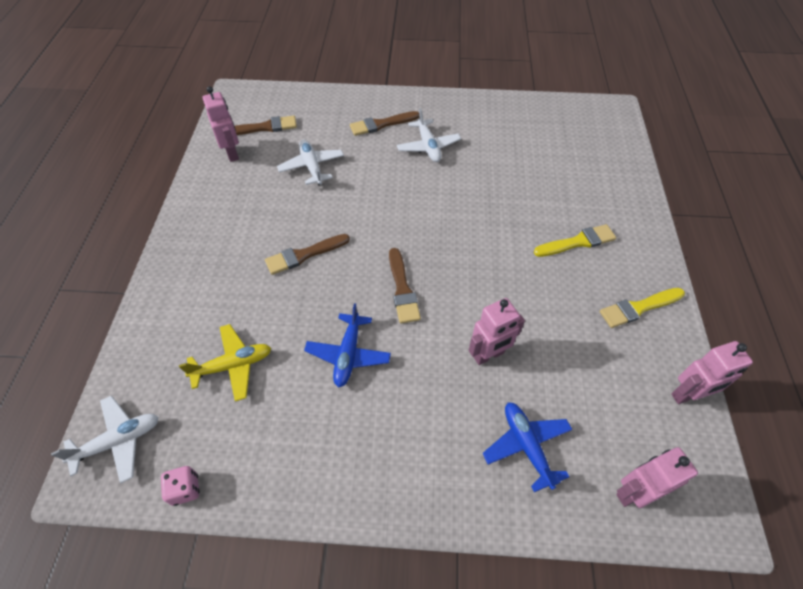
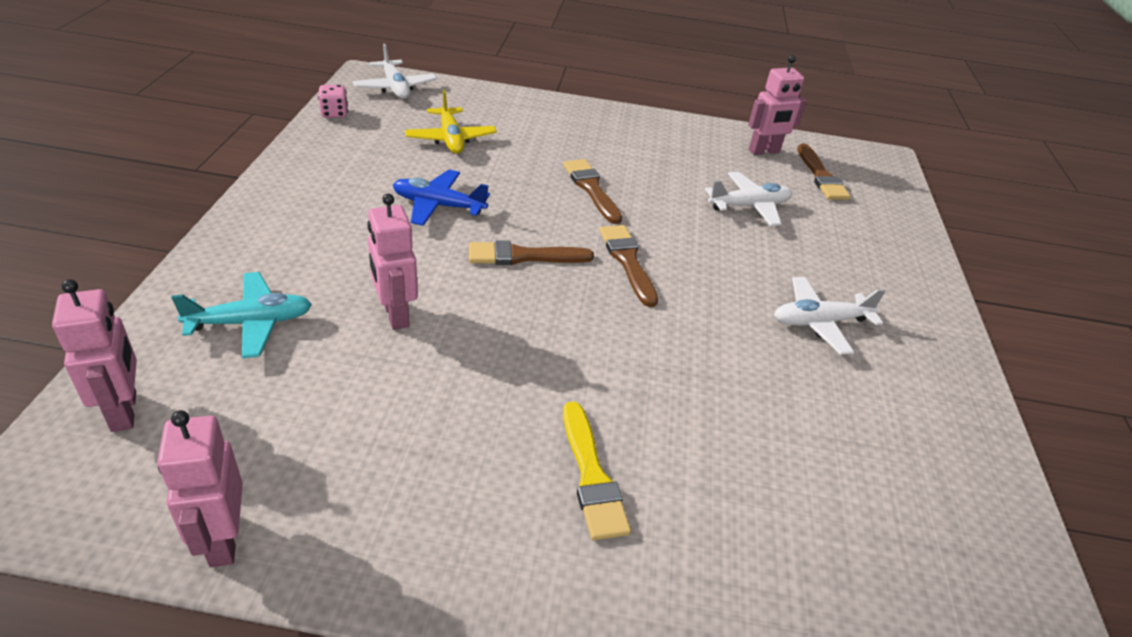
camera: 90 degrees right, 15 degrees down
brown brush [350,111,419,136] -> brown brush moved to [600,225,658,307]
blue plane [483,402,573,492] -> turquoise plane [171,272,312,359]
yellow brush [600,288,685,328] -> none

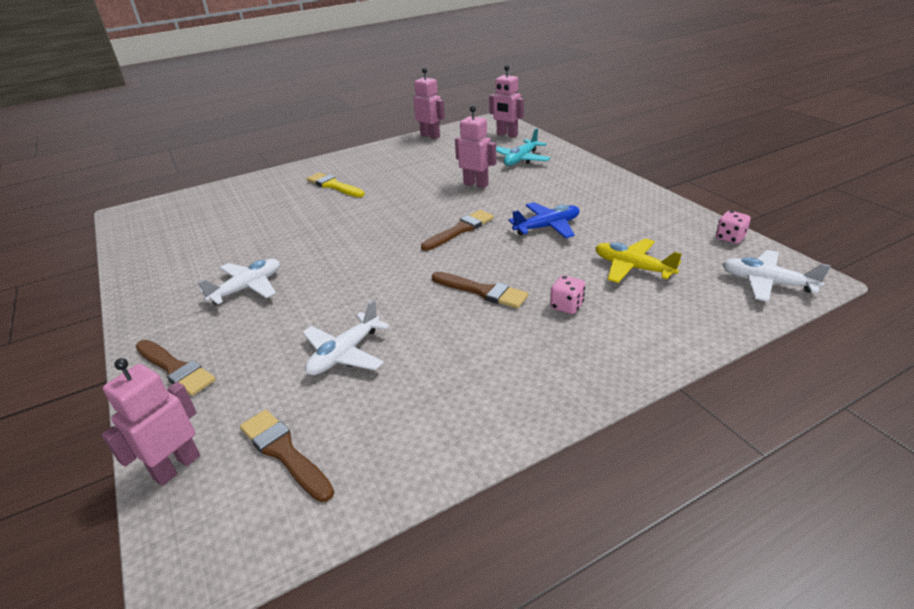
camera: 150 degrees right, 5 degrees down
brown brush [600,225,658,307] -> brown brush moved to [136,340,216,396]
pink robot [748,55,807,155] -> pink robot moved to [102,358,200,486]
none -> pink dice [550,275,585,314]

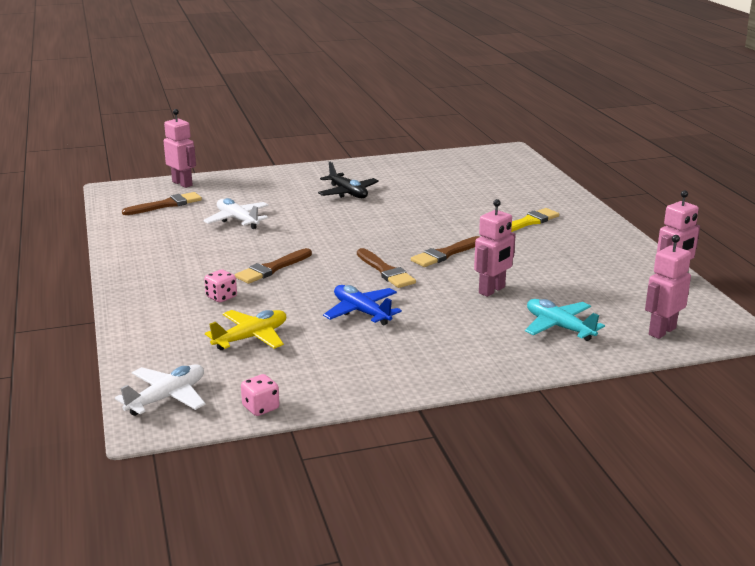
camera: 100 degrees right, 10 degrees down
brown brush [136,340,216,396] -> brown brush moved to [411,236,480,267]
white plane [198,259,280,305] -> black plane [318,162,379,198]
blue plane [508,202,579,238] -> blue plane turned 150 degrees clockwise [323,285,402,325]

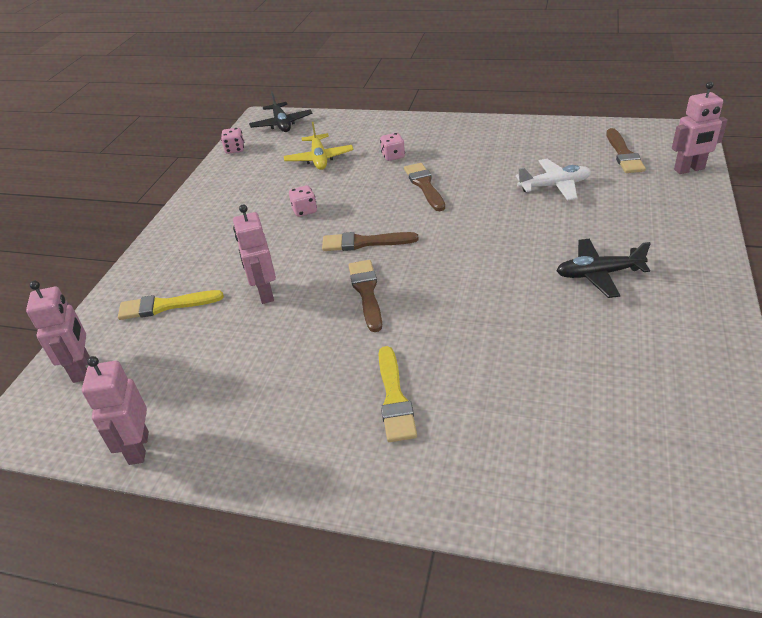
camera: 125 degrees right, 15 degrees up
white plane [115,364,206,416] -> black plane [249,91,313,132]
blue plane [323,285,402,325] -> pink dice [289,185,317,217]
turquoise plane [525,299,605,341] -> yellow brush [118,290,224,320]

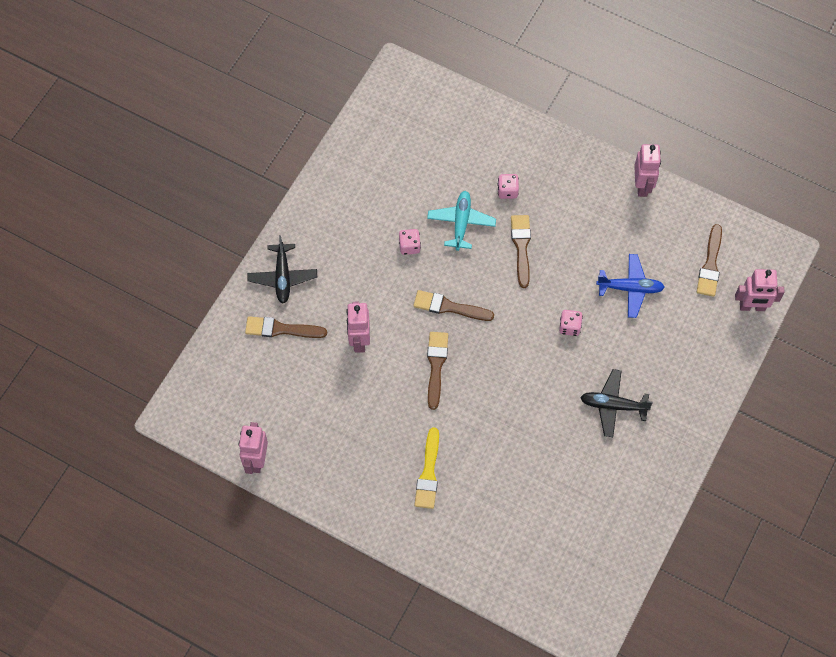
camera: 10 degrees right, 25 degrees up
pink robot [26,281,90,383] -> pink robot moved to [634,144,661,197]
yellow brush [118,290,224,320] -> brown brush [245,316,327,338]
pink dice [221,128,244,154] -> pink dice moved to [559,310,583,336]
black plane [249,91,313,132] -> black plane moved to [247,235,317,304]
yellow plane [284,122,353,170] -> none
white plane [516,159,591,201] -> blue plane [596,254,665,318]
none -> turquoise plane [427,191,496,251]

